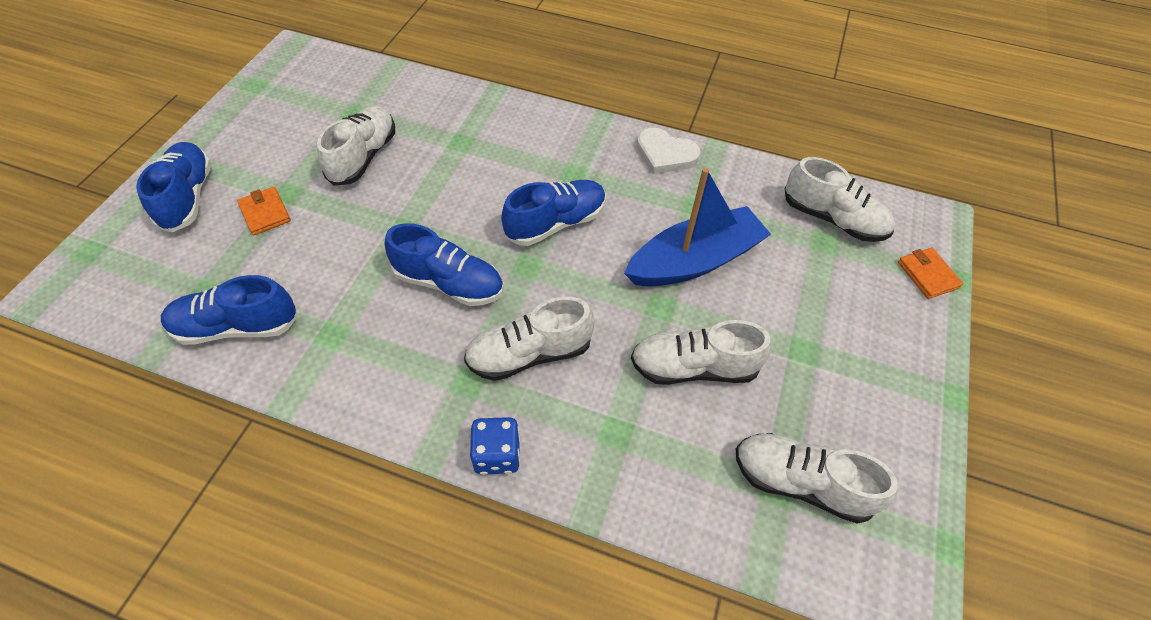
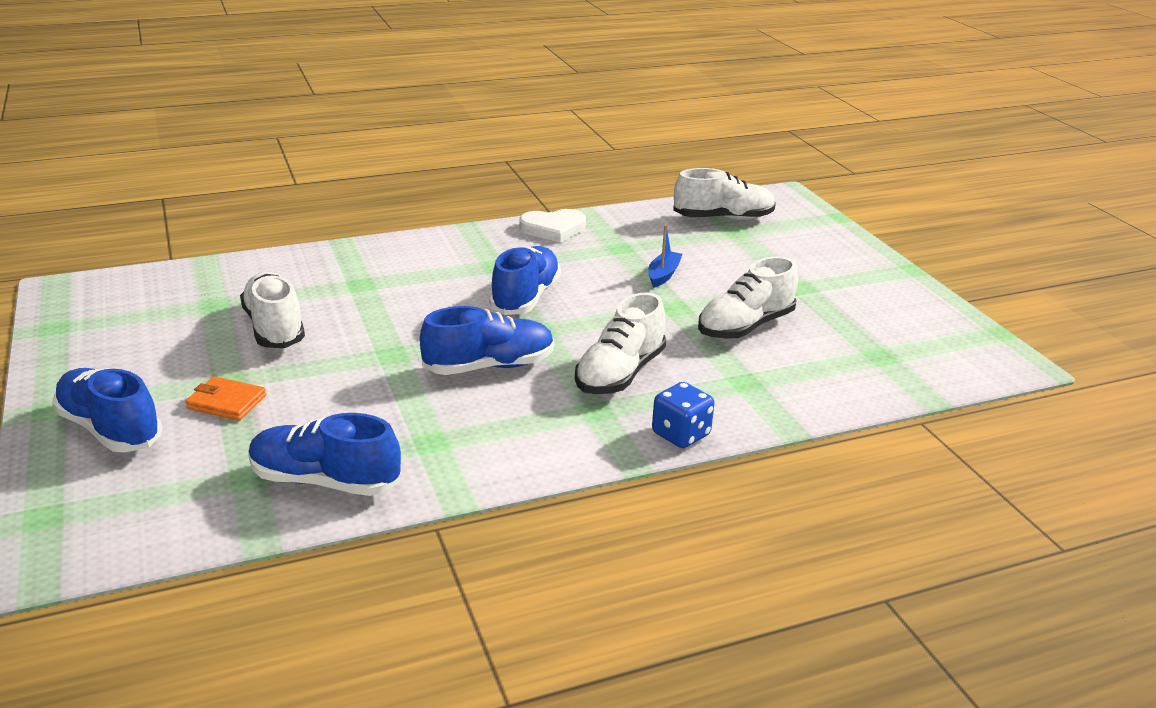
camera: 40 degrees left, 25 degrees down
blue shoe [161,275,298,345] -> blue shoe turned 60 degrees clockwise [249,413,401,496]
blue boat [624,168,771,286] -> blue boat [648,225,682,288], size x0.44
white shoe [736,433,898,524] -> none
orange wallet [898,248,963,299] -> none

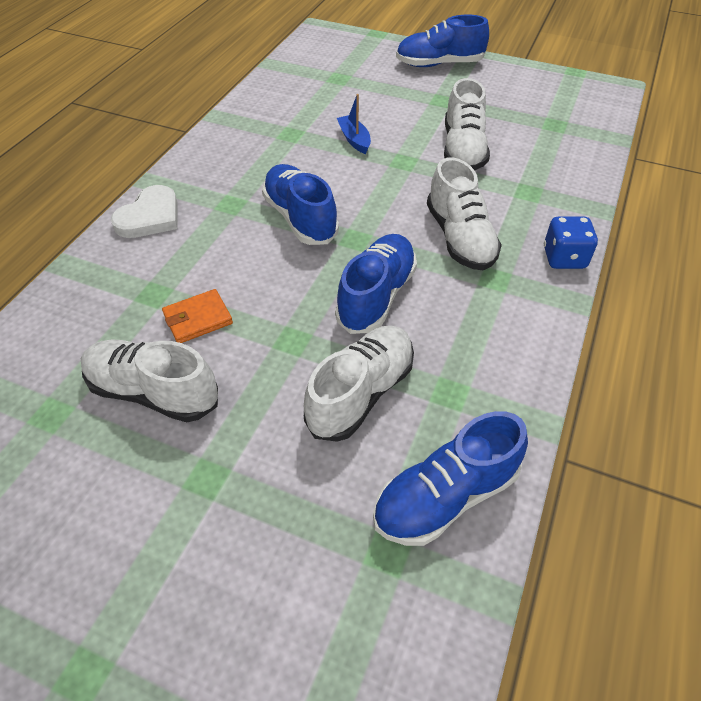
camera: 45 degrees left, 20 degrees up
blue shoe [52,368,162,453] -> blue shoe moved to [396,15,489,67]
orange wallet [185,376,266,421] -> orange wallet moved to [162,289,233,343]
white heart [519,209,586,243] -> white heart moved to [111,185,178,238]
white shoe [673,168,776,220] -> white shoe moved to [304,326,414,442]

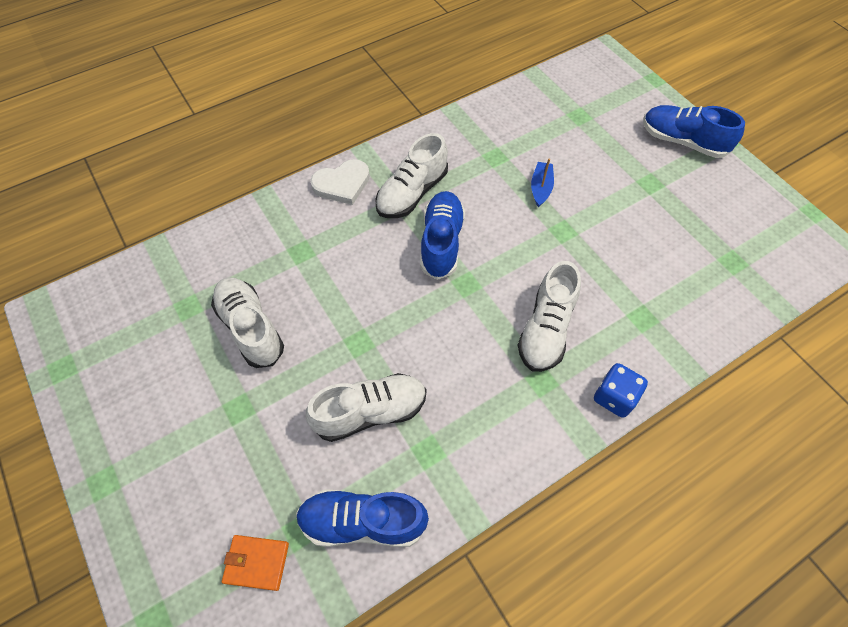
camera: 35 degrees right, 10 degrees up
orange wallet [162,289,233,343] -> orange wallet moved to [222,535,289,591]
blue shoe [335,234,417,334] -> none
white shoe [444,78,490,170] -> white shoe moved to [376,133,448,218]

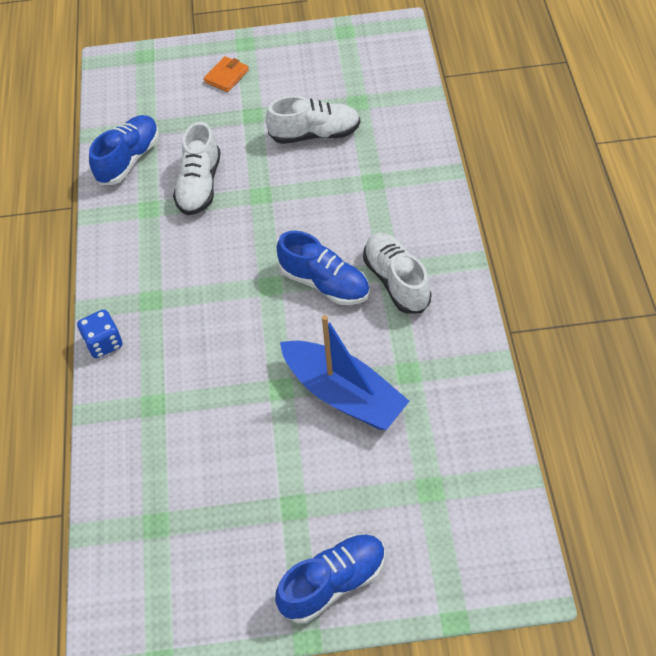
camera: 120 degrees right, 5 degrees down
orange wallet [222,535,289,591] -> orange wallet moved to [204,56,249,92]
white heart [310,159,370,205] -> none
white shoe [518,261,581,372] -> none
blue boat [531,158,554,207] -> blue boat [280,315,409,430], size x2.27

